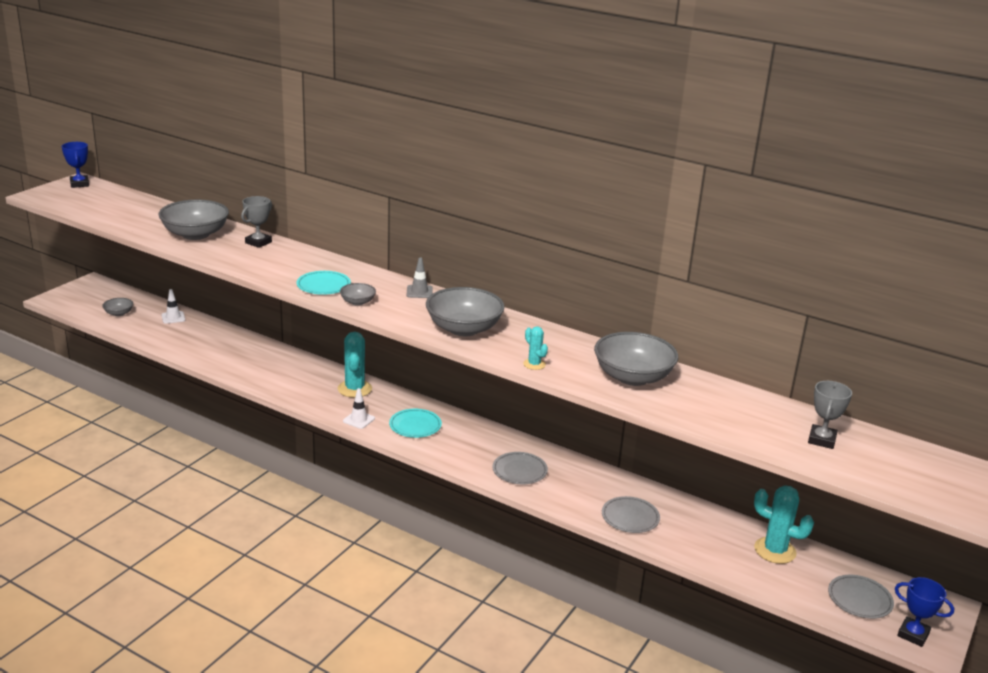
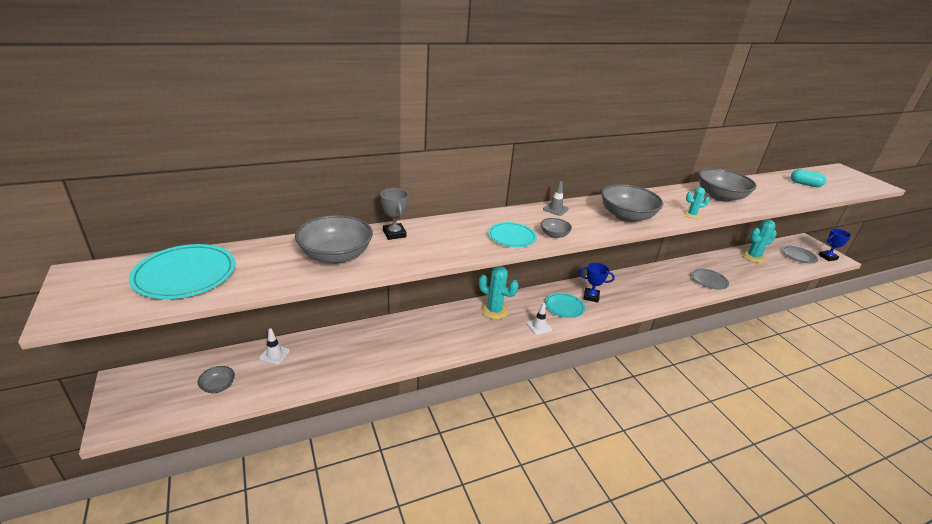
camera: 55 degrees left, 5 degrees up
blue trophy [62,142,89,188] -> blue trophy moved to [579,263,615,303]
grey plate [493,452,548,484] -> none
grey trophy [808,381,852,449] -> turquoise capsule [791,169,827,187]
none -> turquoise plate [129,244,235,299]

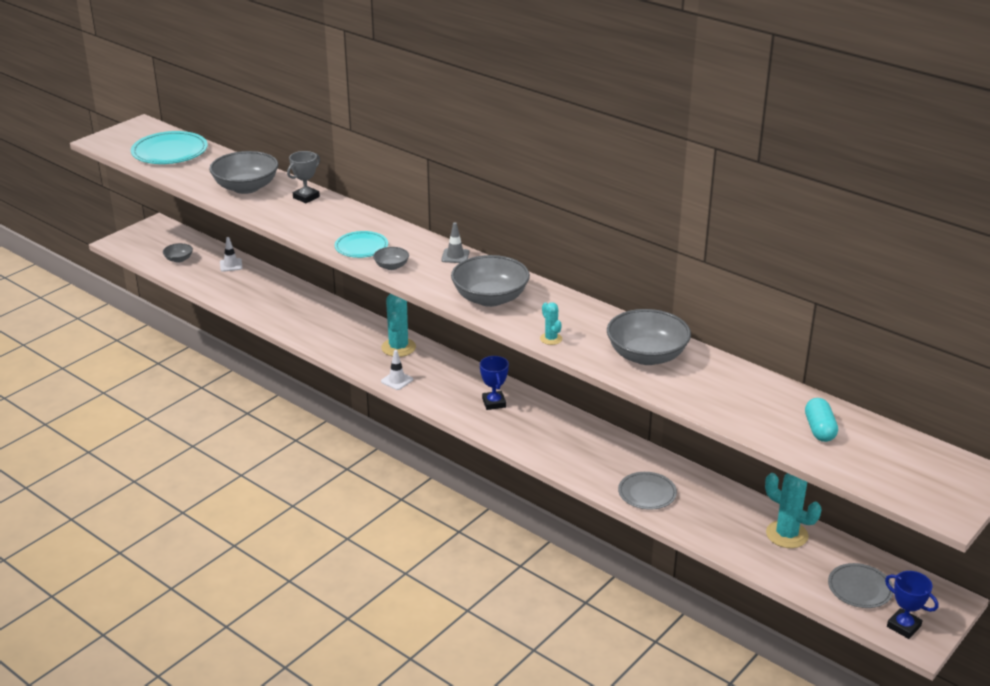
camera: 65 degrees right, 0 degrees up
turquoise plate [545,293,585,318] -> none

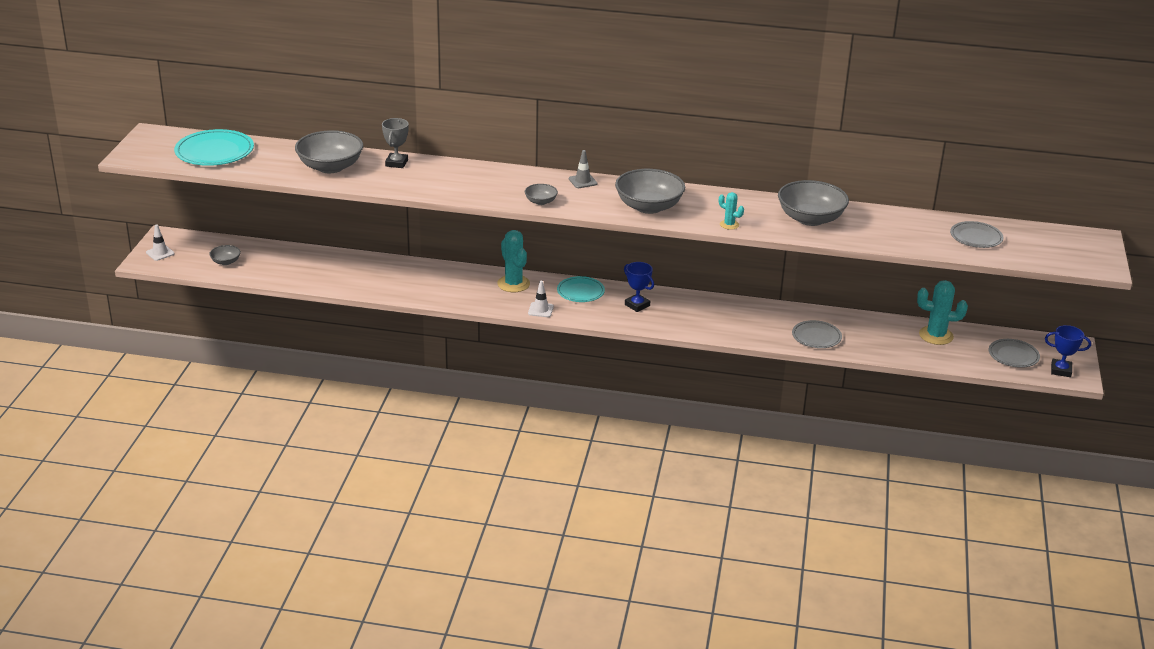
camera: 30 degrees left, 0 degrees up
white traffic cone [220,237,243,272] -> white traffic cone moved to [146,225,175,261]
turquoise plate [335,231,388,258] -> turquoise plate moved to [557,276,605,302]
turquoise capsule [805,398,838,442] -> grey plate [950,221,1004,248]

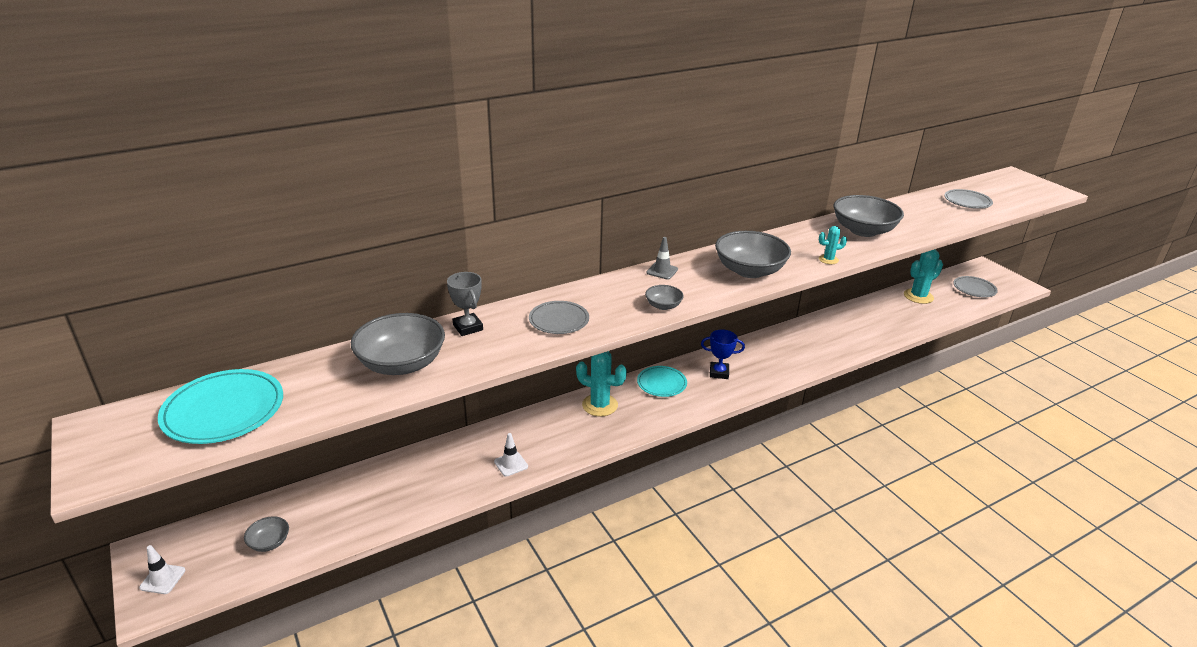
camera: 40 degrees left, 0 degrees up
white traffic cone [528,281,554,317] -> white traffic cone moved to [494,433,528,477]
grey plate [792,320,842,348] -> grey plate moved to [529,301,589,334]
blue trophy [1045,325,1091,377] -> none

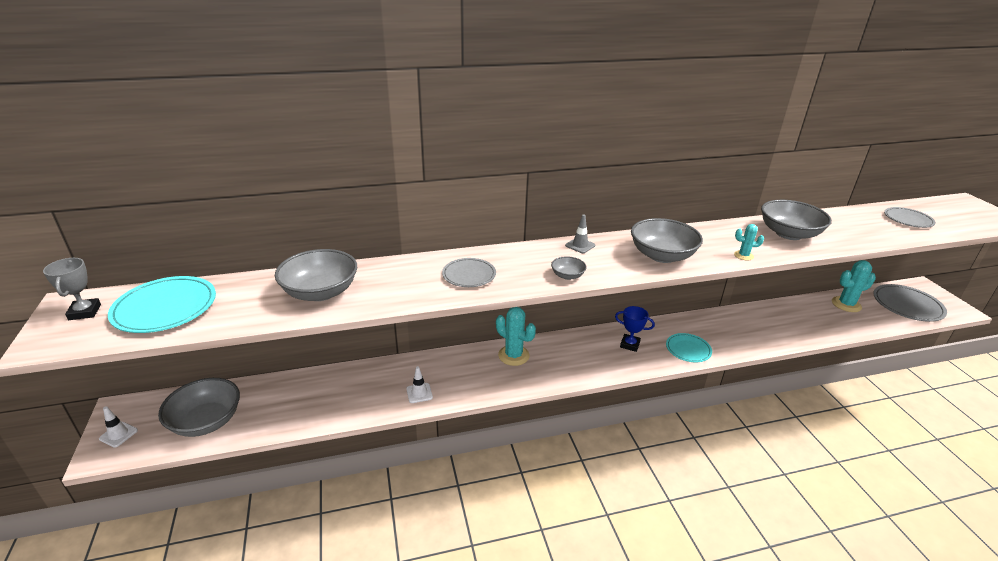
camera: 15 degrees right, 0 degrees up
grey bowl [244,516,289,552] -> grey bowl [158,378,240,437], size x2.10
grey trophy [447,272,483,336] -> grey trophy moved to [43,258,101,320]
turquoise plate [637,366,687,397] -> turquoise plate moved to [666,333,712,362]
grey plate [953,276,998,297] -> grey plate [873,284,947,322], size x1.60

